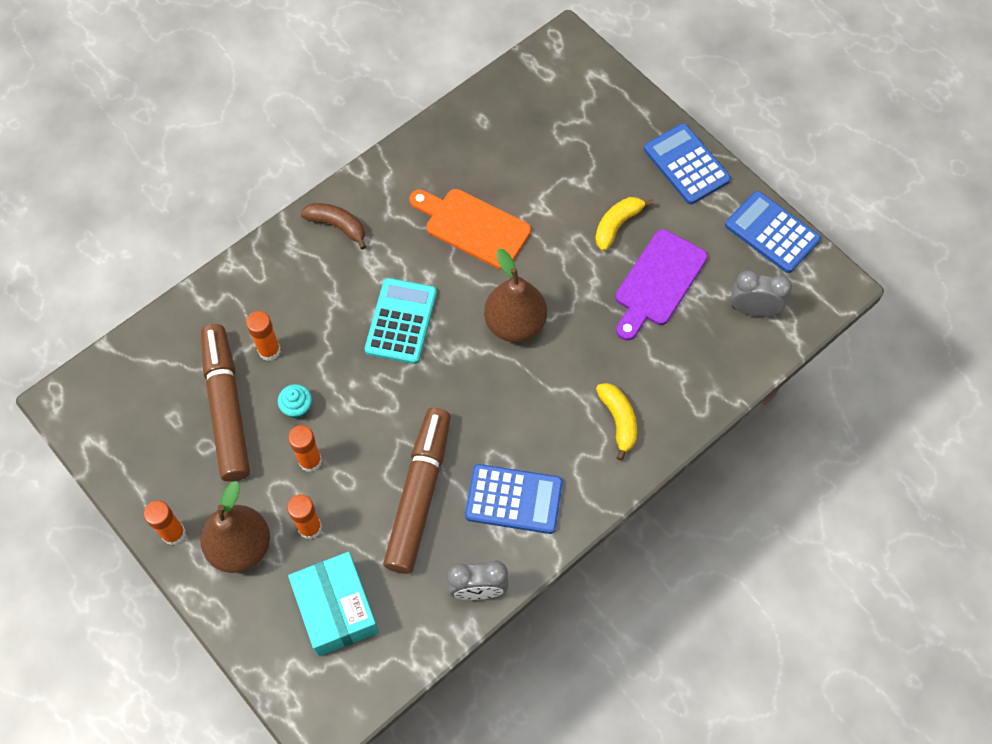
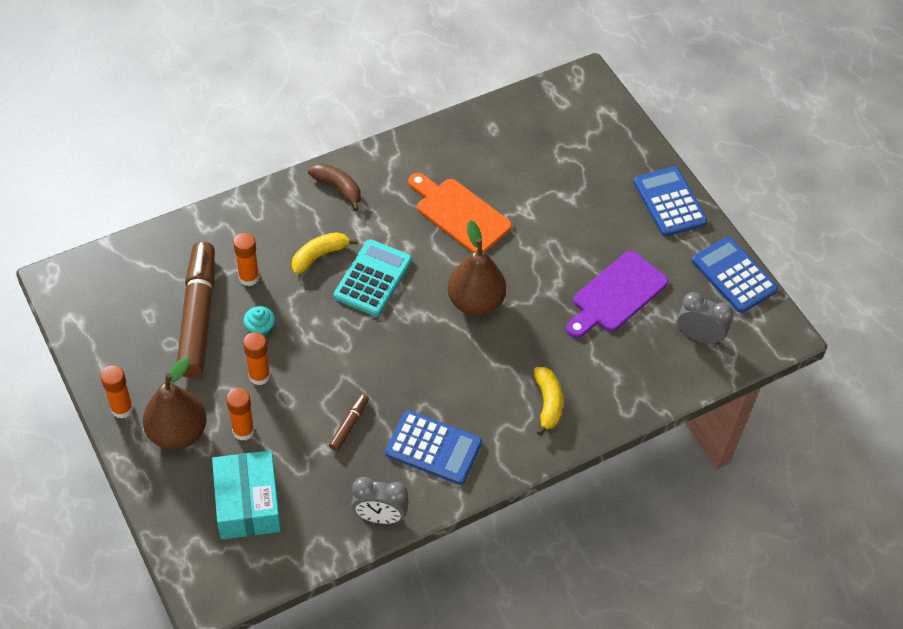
camera: 10 degrees right, 10 degrees down
brown marker [383,408,451,574] -> brown marker [329,394,369,451], size x0.42
yellow banana [595,197,653,251] -> yellow banana moved to [292,232,358,274]

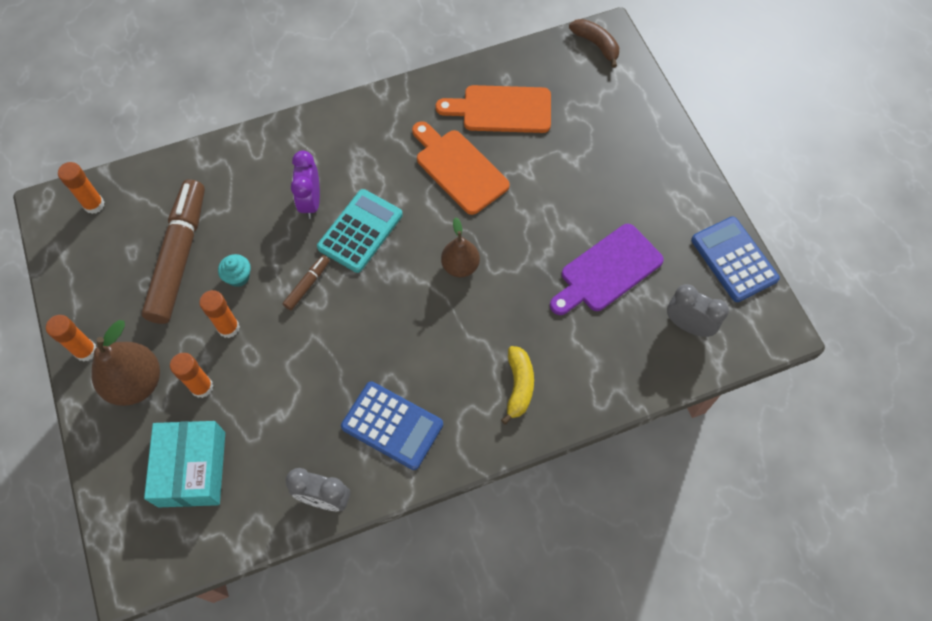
camera: 10 degrees right, 10 degrees up
orange glue stick [233,233,259,286] -> orange glue stick moved to [58,162,105,214]
yellow banana [292,232,358,274] -> purple clock [291,151,320,219]
brown banana [308,163,361,211] -> brown banana moved to [569,19,619,68]
brown marker [329,394,369,451] -> brown marker moved to [283,255,330,310]
brown pear [448,220,506,316] -> brown pear [441,217,480,277], size x0.64
blue calculator [634,166,707,237] -> none
none -> orange cutting board [436,85,551,133]

